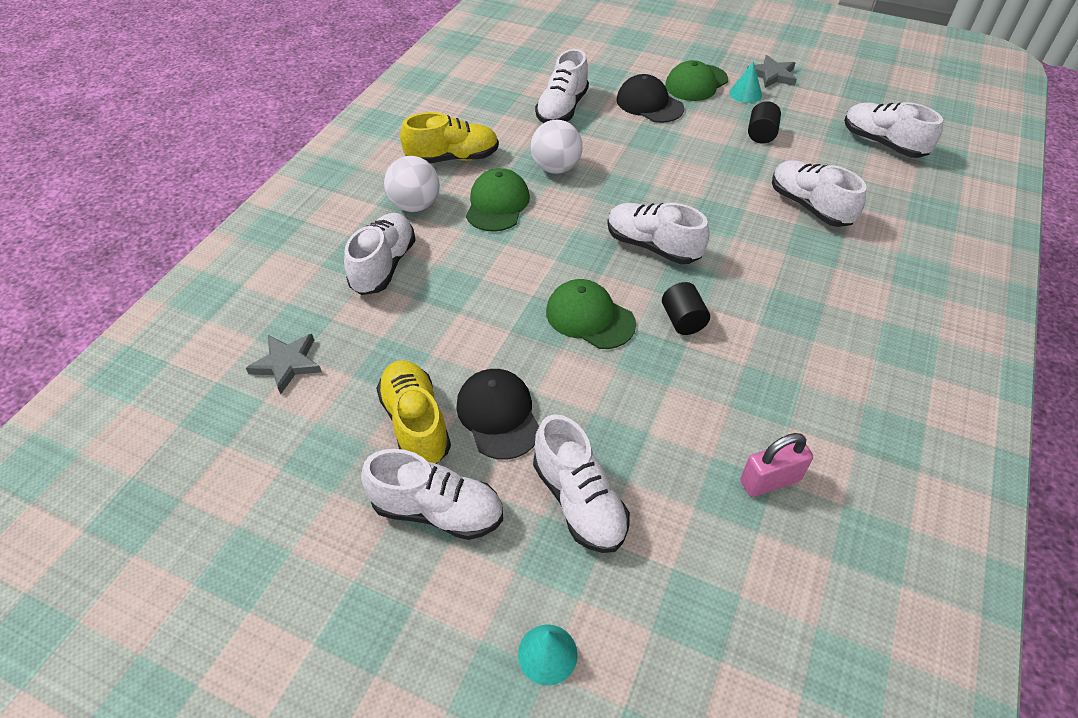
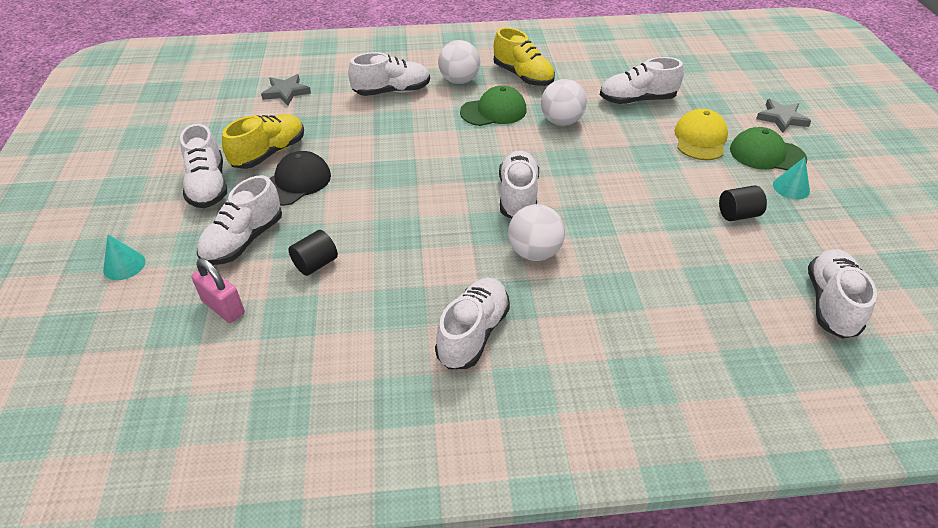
camera: 60 degrees right, 5 degrees down
green cap [546,279,636,349] -> none
black cap [616,74,684,123] -> yellow cap [674,109,728,160]
black cylinder [662,282,710,335] -> black cylinder moved to [288,230,338,276]
pink padlock [740,433,813,497] -> pink padlock moved to [191,258,245,323]
grey star [747,55,797,88] -> grey star moved to [756,99,811,133]
white shoe [772,160,866,227] -> white shoe moved to [435,278,510,369]
none -> white ball [508,204,565,261]

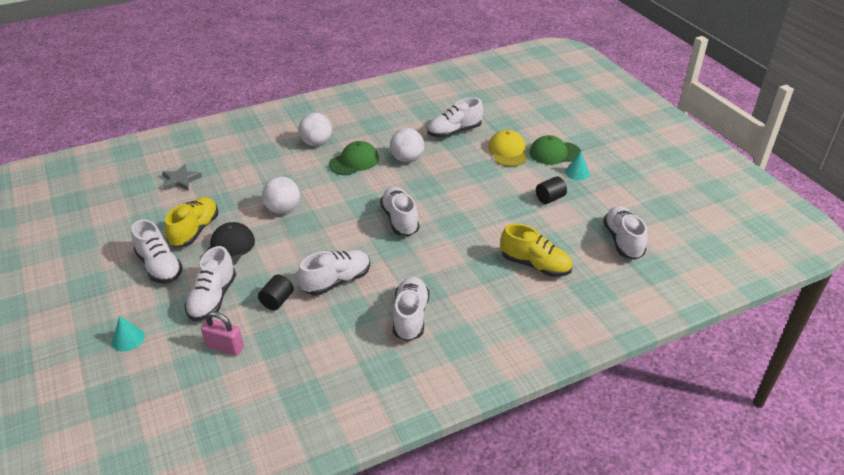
camera: 20 degrees left, 5 degrees down
white shoe [348,52,430,96] -> white shoe moved to [298,250,370,295]
yellow shoe [494,27,555,86] -> yellow shoe moved to [501,224,572,277]
white ball [508,204,565,261] -> white ball moved to [262,177,300,214]
grey star [756,99,811,133] -> none

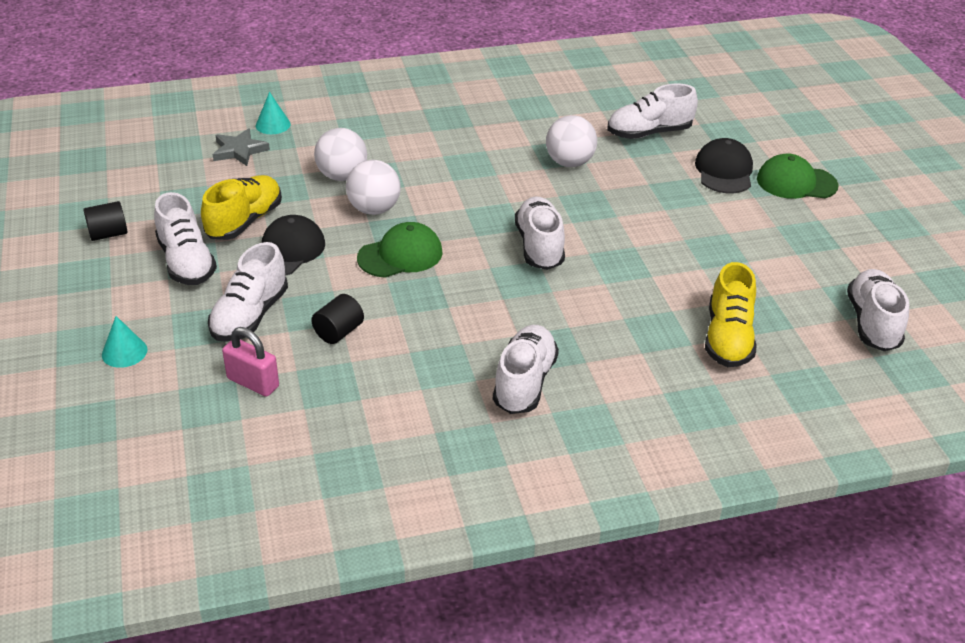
camera: 10 degrees right, 0 degrees up
white ball [298,113,332,146] -> white ball moved to [314,128,367,181]
white shoe [298,250,370,295] -> none
green cap [329,141,379,175] -> green cap moved to [357,222,443,278]
yellow cap [488,130,527,167] -> black cap [695,138,753,193]
yellow shoe [501,224,572,277] -> yellow shoe turned 60 degrees clockwise [705,262,757,367]
black cylinder [536,176,567,204] -> black cylinder moved to [83,201,128,241]
turquoise cone [565,151,590,180] -> turquoise cone moved to [256,92,291,134]

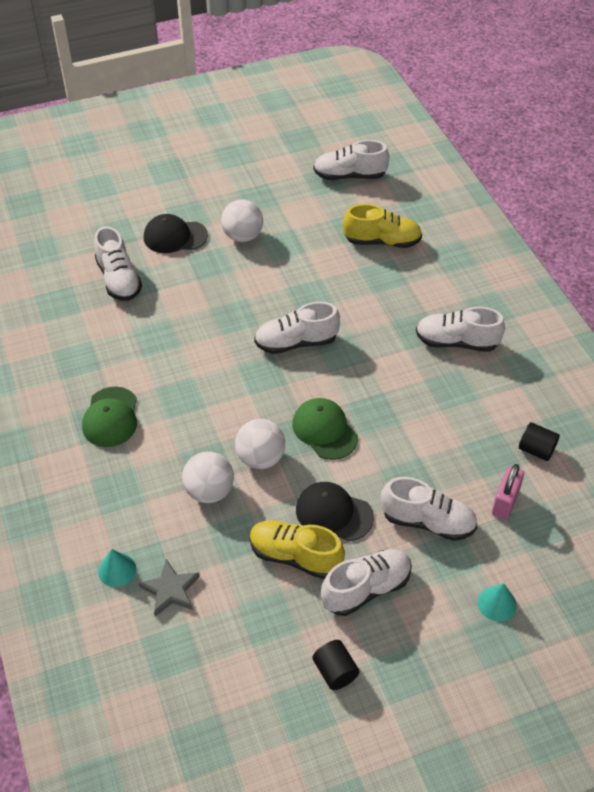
camera: 95 degrees left, 10 degrees up
black cylinder [311,294,364,344] -> black cylinder moved to [519,422,560,461]
white ball [546,115,597,167] -> white ball moved to [221,199,263,242]
green cap [757,154,839,199] -> green cap moved to [82,387,137,447]

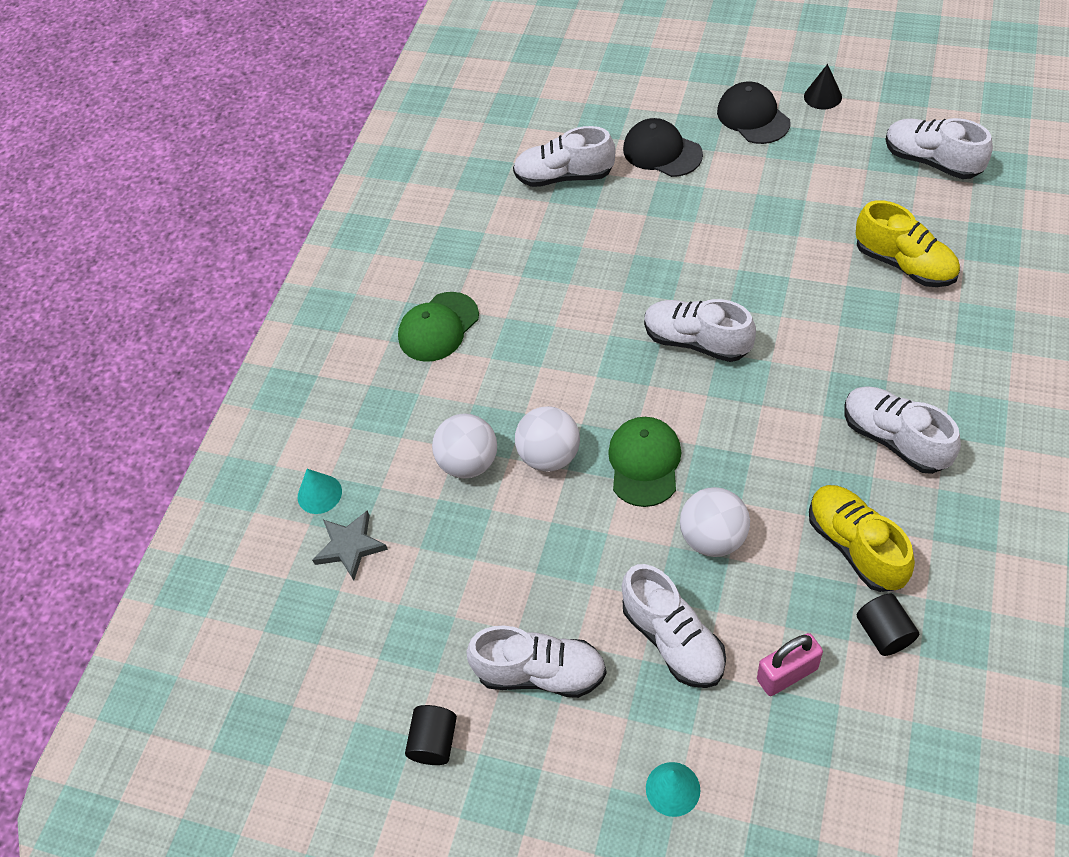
camera: 45 degrees right, 5 degrees up
white shoe [94,226,142,301] -> white shoe turned 75 degrees clockwise [513,126,615,187]
white ball [221,199,263,242] -> white ball moved to [680,487,750,557]
yellow shoe [250,520,345,579] -> yellow shoe moved to [809,485,915,592]
black cap [296,482,374,542] -> black cap moved to [717,82,790,144]
none -> black cone [804,64,842,110]

